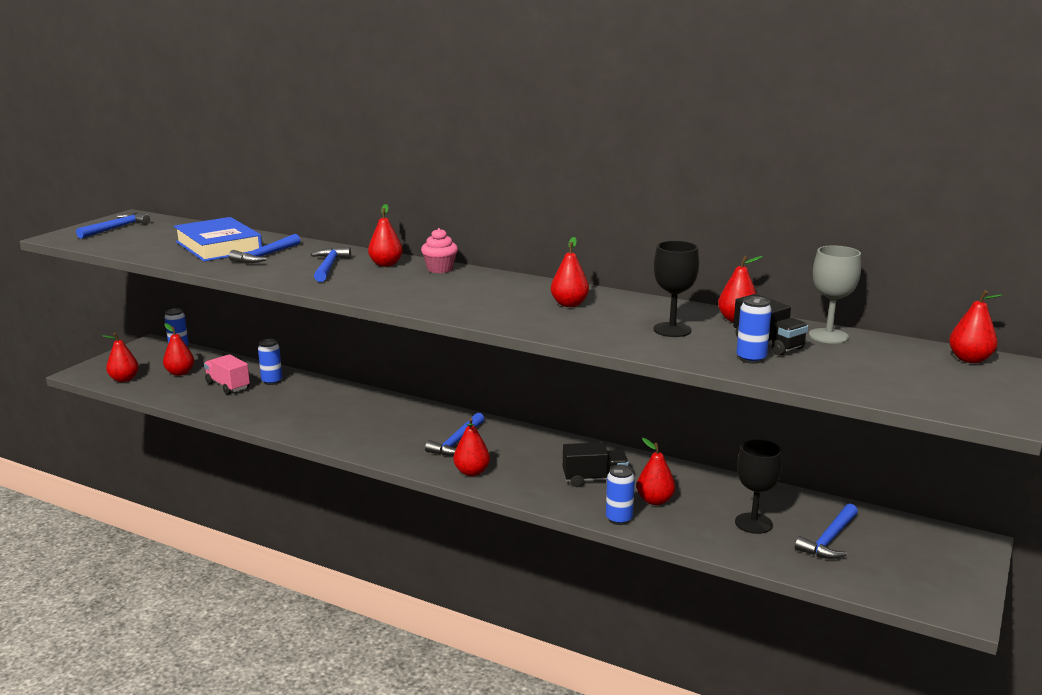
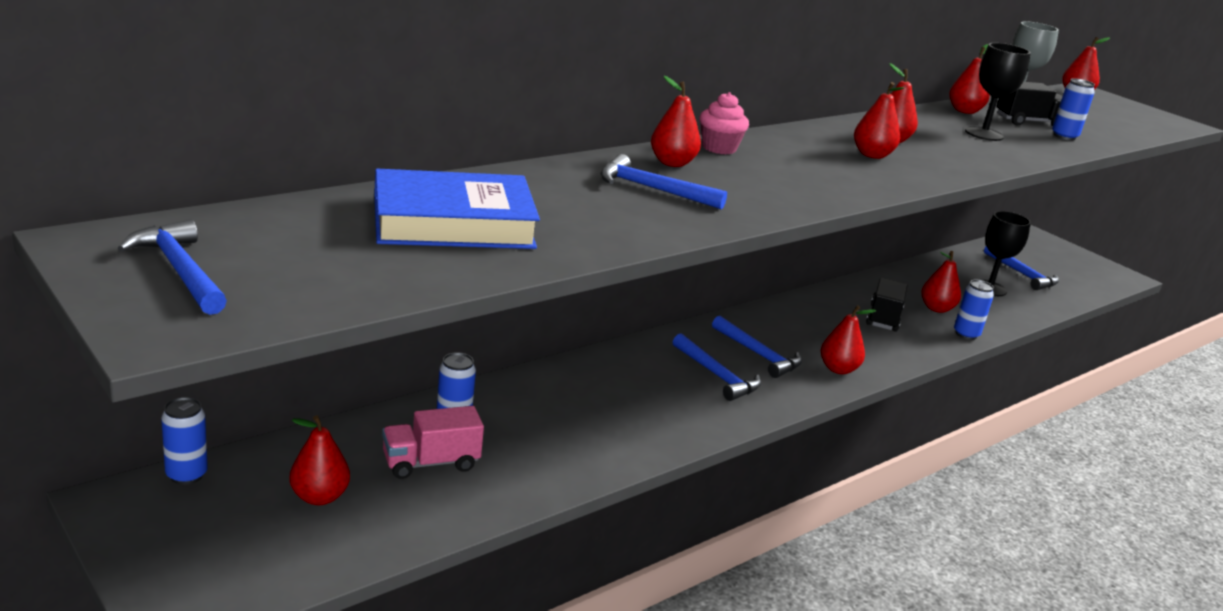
camera: 70 degrees left, 5 degrees up
red pear [103,333,139,382] -> red pear moved to [854,82,904,159]
blue hammer [229,234,300,263] -> blue hammer moved to [673,333,761,401]

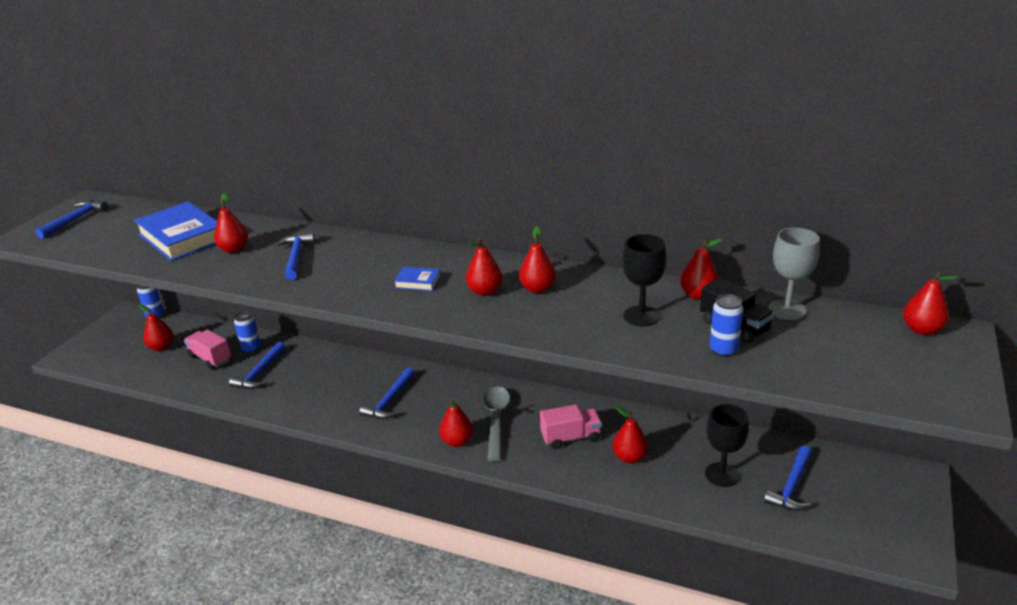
camera: 65 degrees right, 5 degrees up
red pear [651,76,701,167] -> red pear moved to [214,193,248,253]
pink cupcake [699,92,749,154] -> none
blue hammer [712,316,802,378] -> blue hammer moved to [229,342,285,389]
black truck [866,278,907,332] -> pink truck [540,404,602,449]
blue can [954,280,994,340] -> none
none -> blue book [394,267,441,291]
none -> grey spoon [483,387,510,462]

